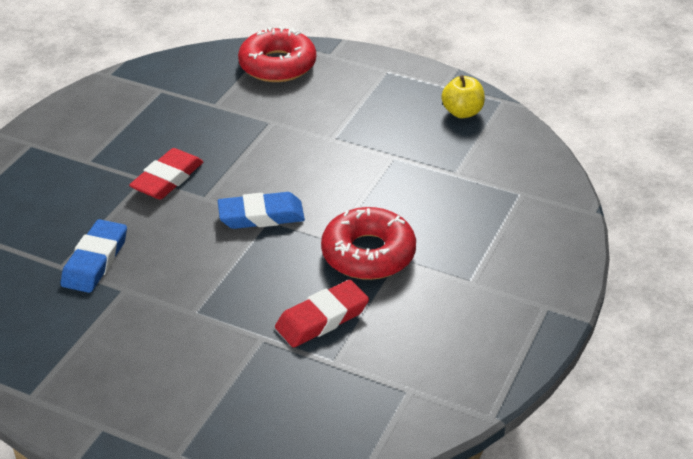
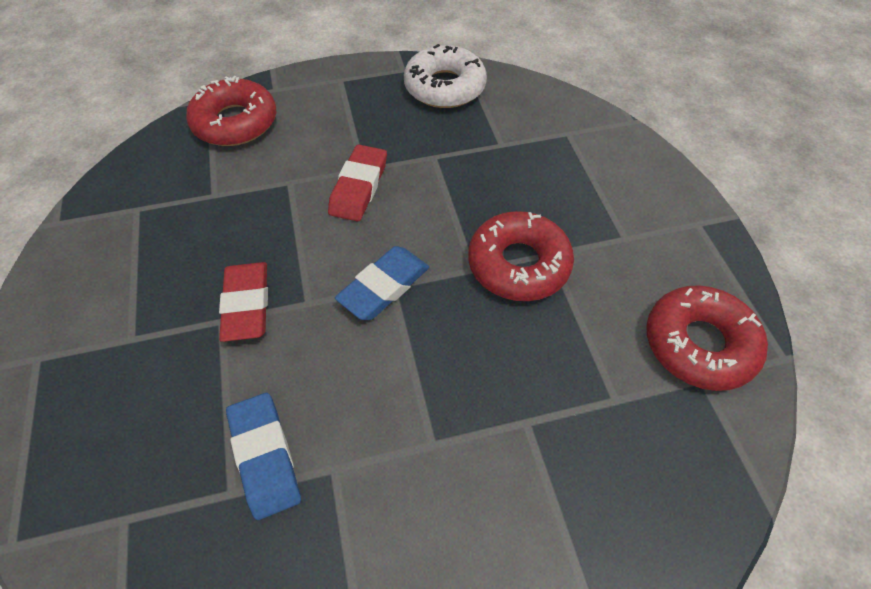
camera: 40 degrees left, 15 degrees up
red eraser [275,280,369,348] -> red eraser moved to [328,145,387,222]
yellow apple [441,75,485,118] -> white donut [404,44,487,108]
none -> red donut [646,285,768,391]

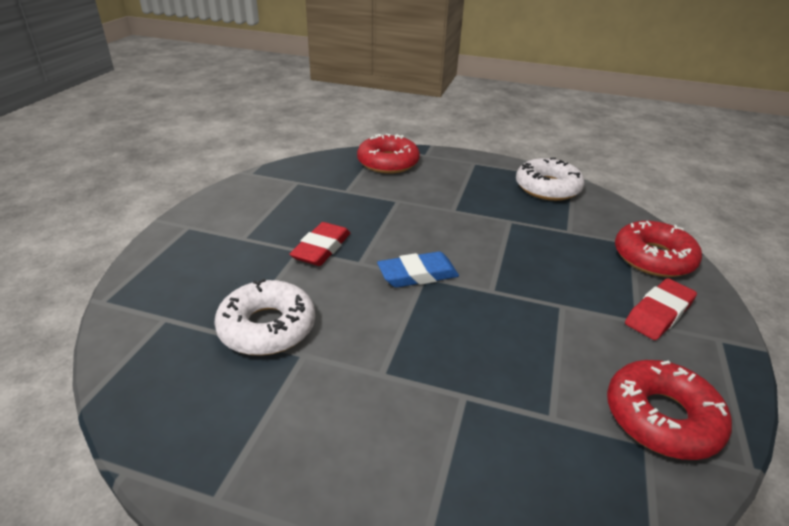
camera: 30 degrees right, 20 degrees down
blue eraser [226,393,301,520] -> white donut [214,279,315,356]
red eraser [328,145,387,222] -> red eraser moved to [625,278,697,340]
red donut [468,211,574,301] -> red donut moved to [615,221,702,277]

